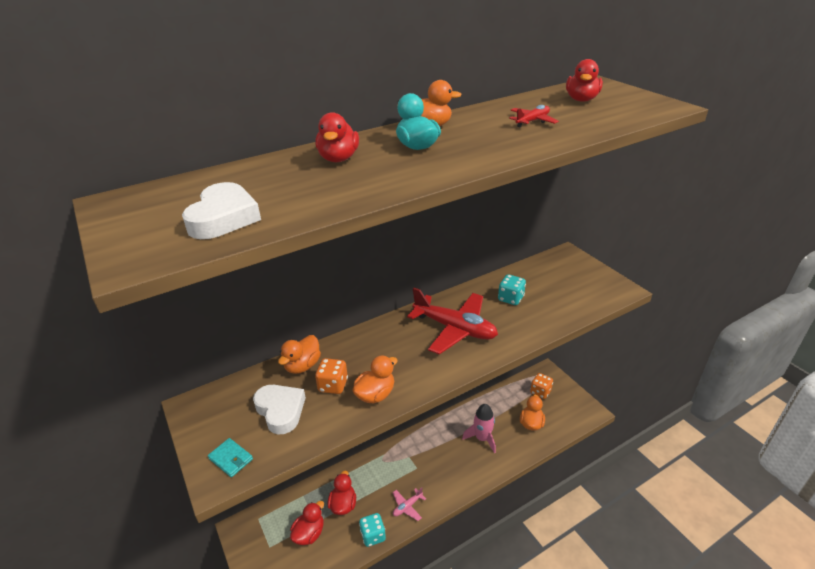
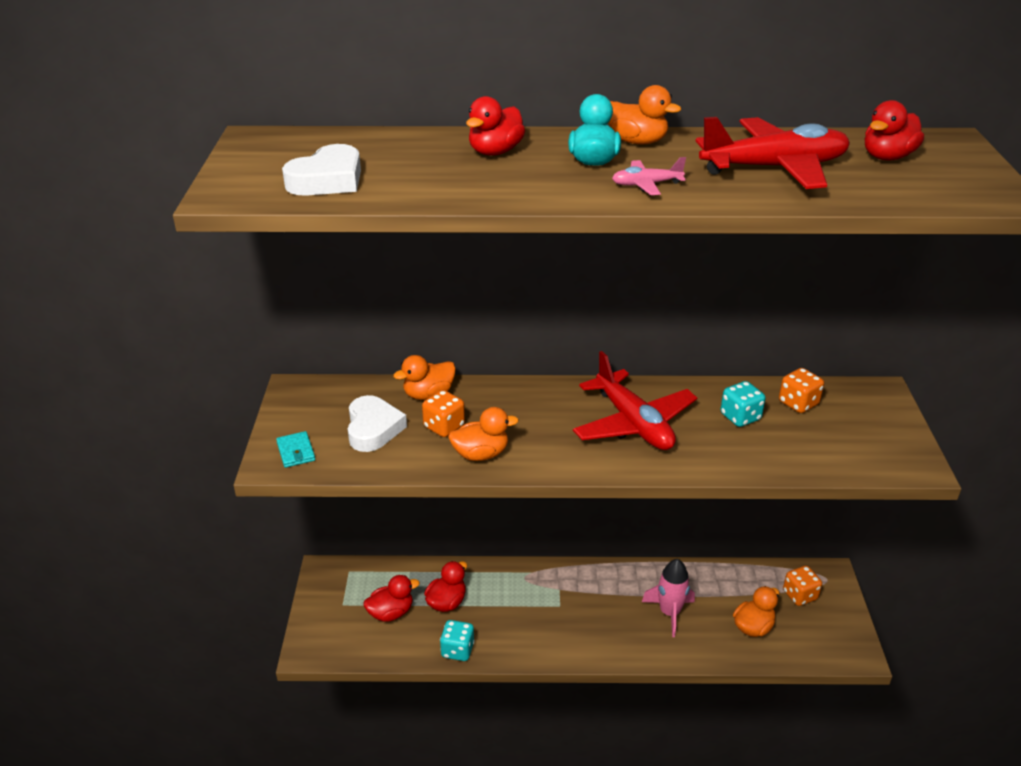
camera: 30 degrees right, 0 degrees up
pink plane [393,488,426,521] -> pink plane moved to [612,157,686,195]
red plane [509,105,559,127] -> red plane [696,117,850,189], size x2.20
none -> orange dice [779,368,824,413]

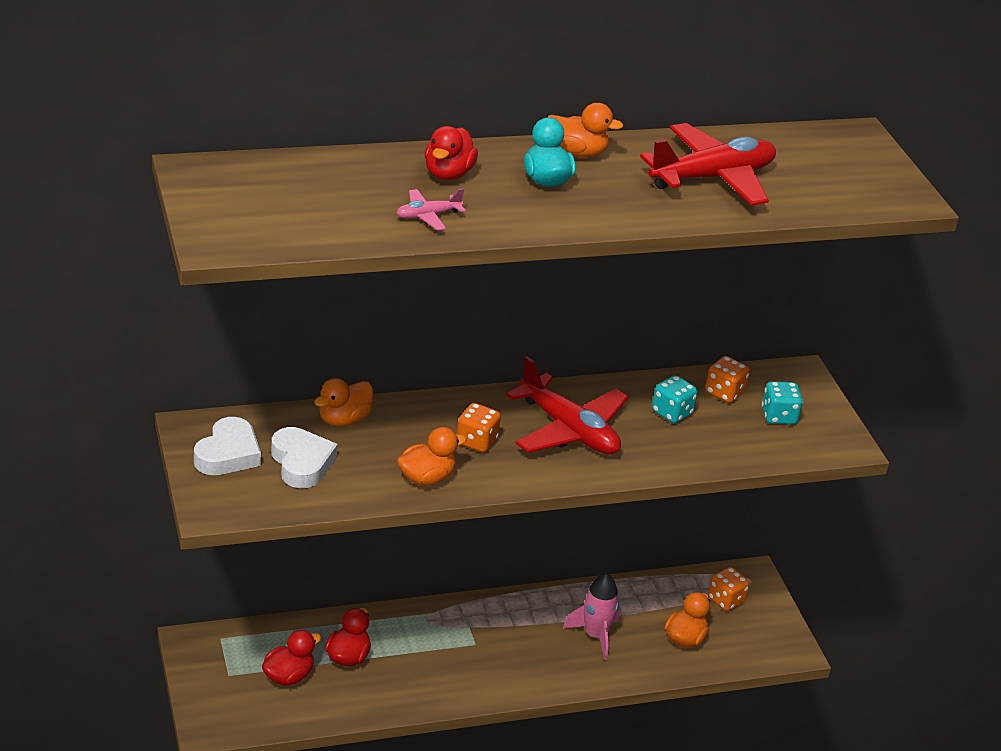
camera: 20 degrees left, 0 degrees up
turquoise wallet [276,431,315,468] -> none
white heart [282,144,361,196] -> white heart moved to [194,417,261,475]
orange dice [422,390,465,437] -> orange dice moved to [457,403,501,452]
turquoise dice [440,620,475,661] -> turquoise dice moved to [762,381,803,425]
pink plane [612,157,686,195] -> pink plane moved to [397,188,466,231]
red duck [865,100,924,161] -> none

